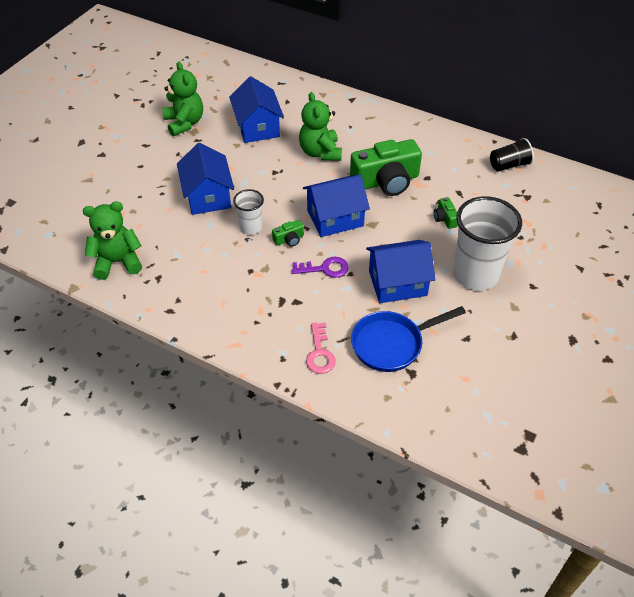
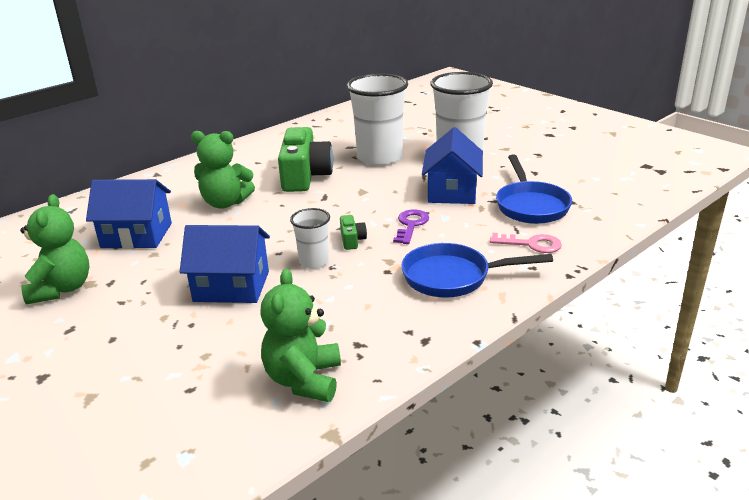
camera: 70 degrees left, 20 degrees down
green teddy bear [162,62,203,136] -> green teddy bear turned 90 degrees clockwise [20,194,90,304]
blue house [303,175,370,237] -> none
green camera [434,197,458,229] -> white cup [347,73,408,166]
black cup [490,138,534,171] -> none
none -> blue pan [401,243,553,298]

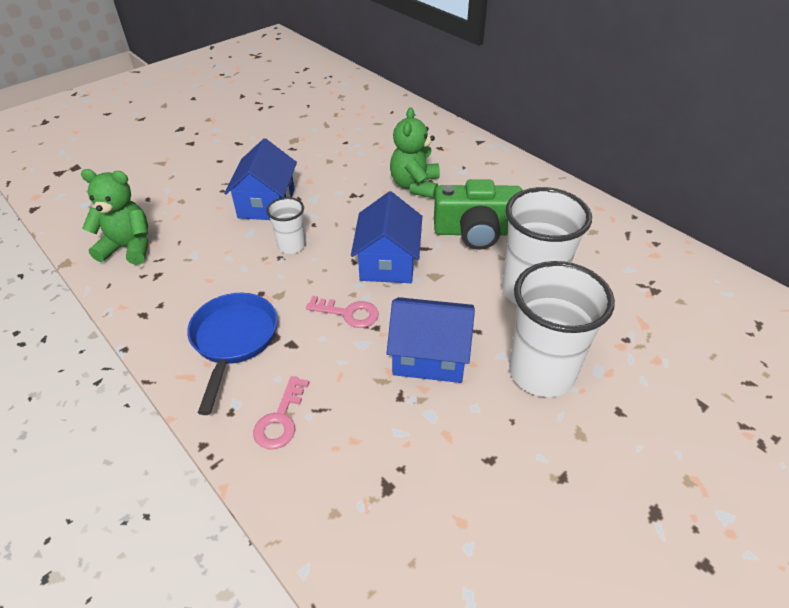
camera: 90 degrees right, 15 degrees up
green teddy bear [20,194,90,304] -> none
blue house [86,179,172,249] -> blue house moved to [351,191,422,283]
green camera [340,215,367,250] -> none
purple key [393,209,429,244] -> pink key [306,296,379,328]
blue pan [496,154,572,224] -> none

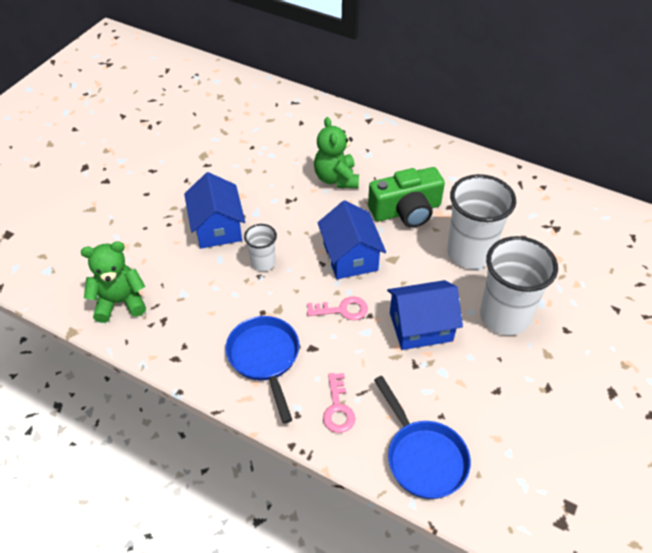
camera: 20 degrees left, 5 degrees up
none -> blue pan [374,376,471,499]

